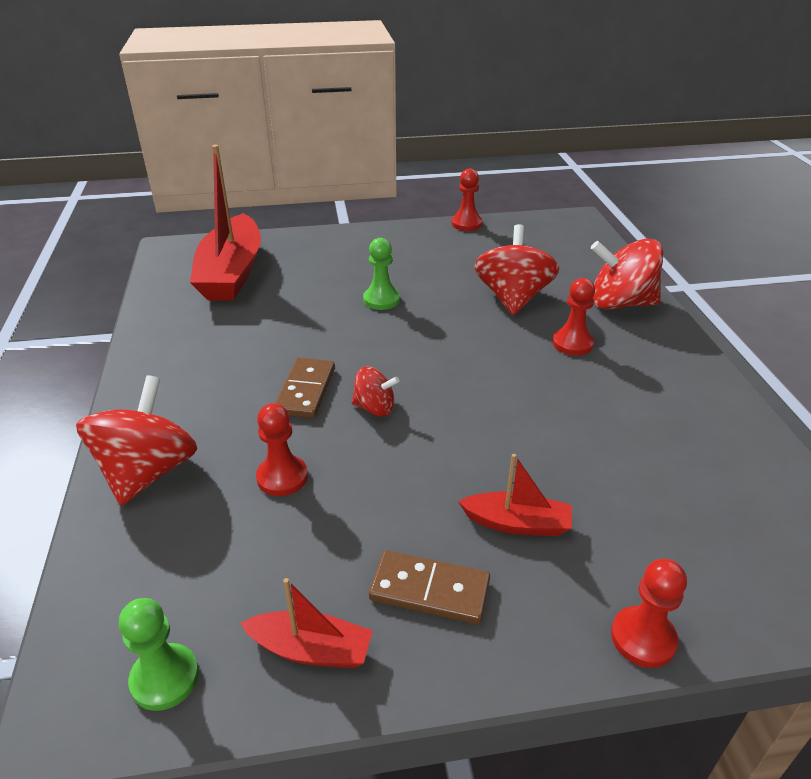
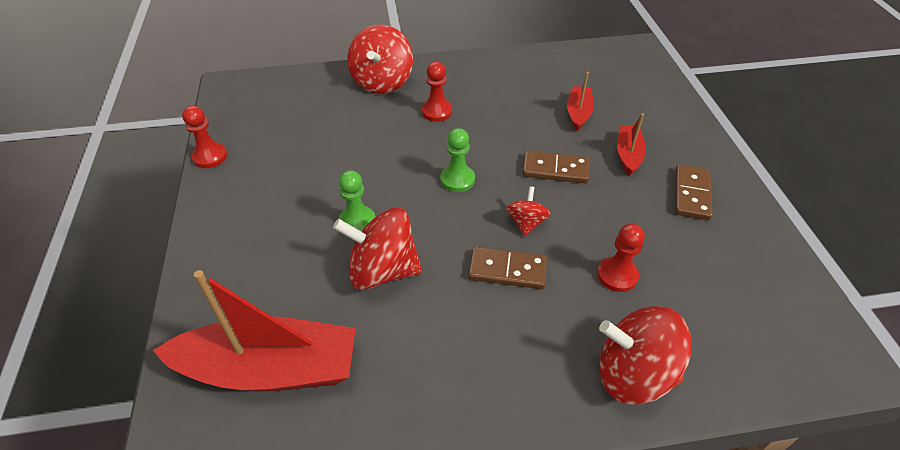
camera: 90 degrees left, 10 degrees up
green pawn [119,598,199,711] -> green pawn moved to [440,128,475,192]
red boat [240,578,373,668] -> red boat moved to [567,72,594,131]
red spinning top [474,224,559,315] -> red spinning top moved to [333,208,422,290]
red pawn [611,559,687,668] -> none
none -> brown domino [522,151,589,184]

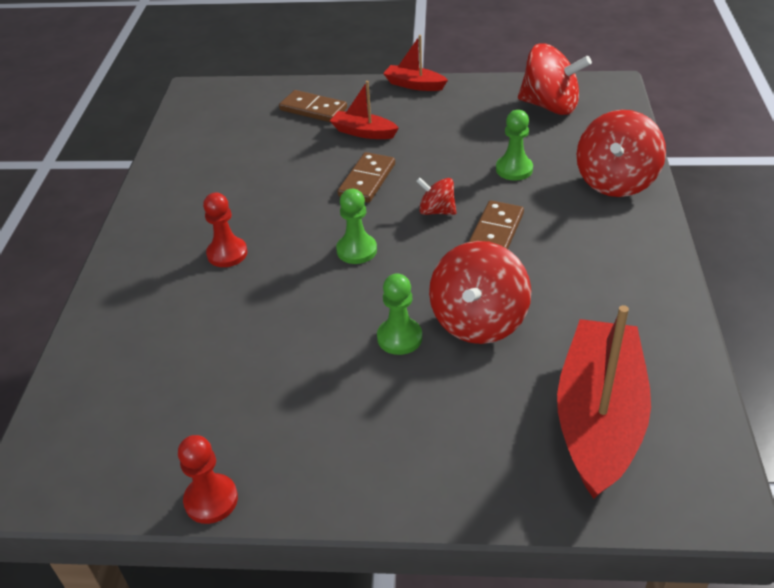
camera: 75 degrees left, 5 degrees down
red spinning top [347,25,413,94] -> red spinning top moved to [518,43,592,115]
red boat [567,72,594,131] -> red boat moved to [383,35,448,91]
red pawn [597,224,645,292] -> green pawn [496,110,533,181]
brown domino [675,164,712,220] -> brown domino moved to [279,90,347,122]

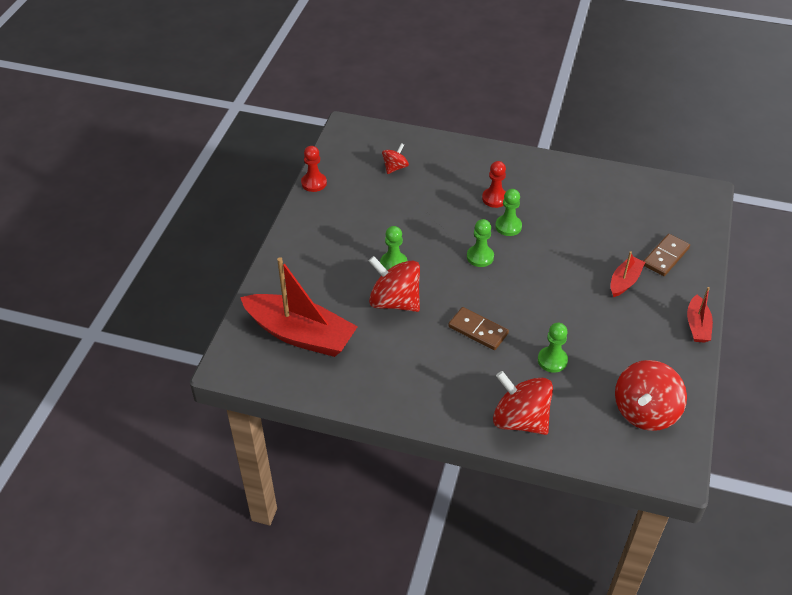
camera: 100 degrees right, 5 degrees up
brown domino [338,152,395,203] -> none
red boat [383,35,448,91] -> red boat turned 150 degrees clockwise [687,287,713,343]
red spinning top [416,177,456,215] -> red spinning top moved to [382,143,409,174]
none -> green pawn [495,189,522,236]

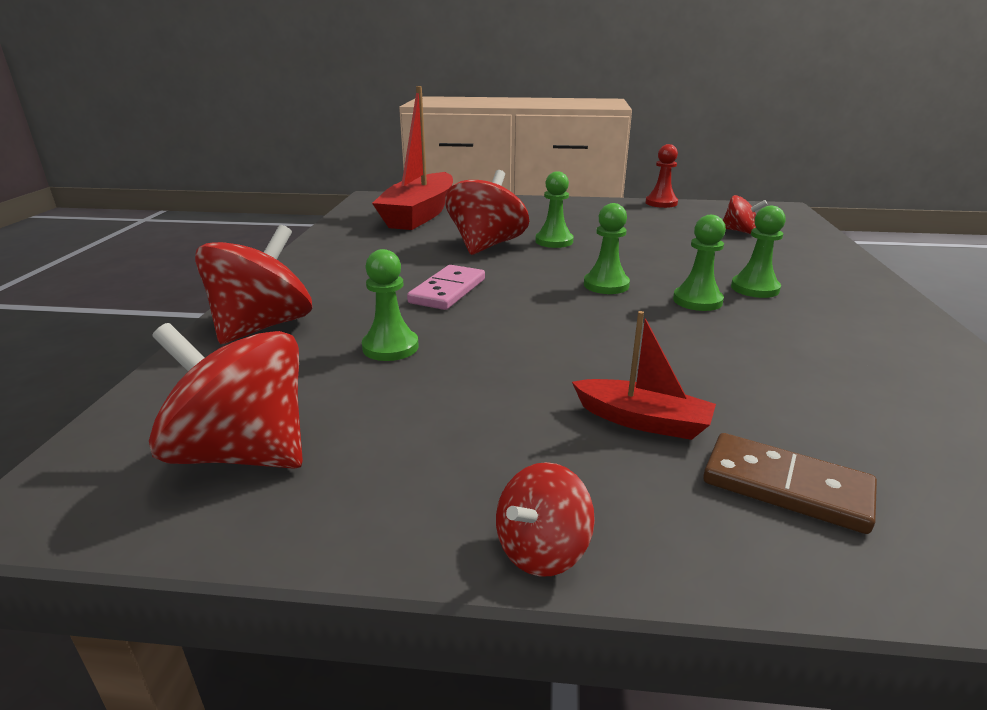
camera: 80 degrees right, 20 degrees down
brown domino [448,307,509,350] -> pink domino [407,265,485,310]
red pawn [482,161,506,208] -> green pawn [731,206,786,298]
red boat [687,287,713,343] -> red spinning top [496,462,595,576]

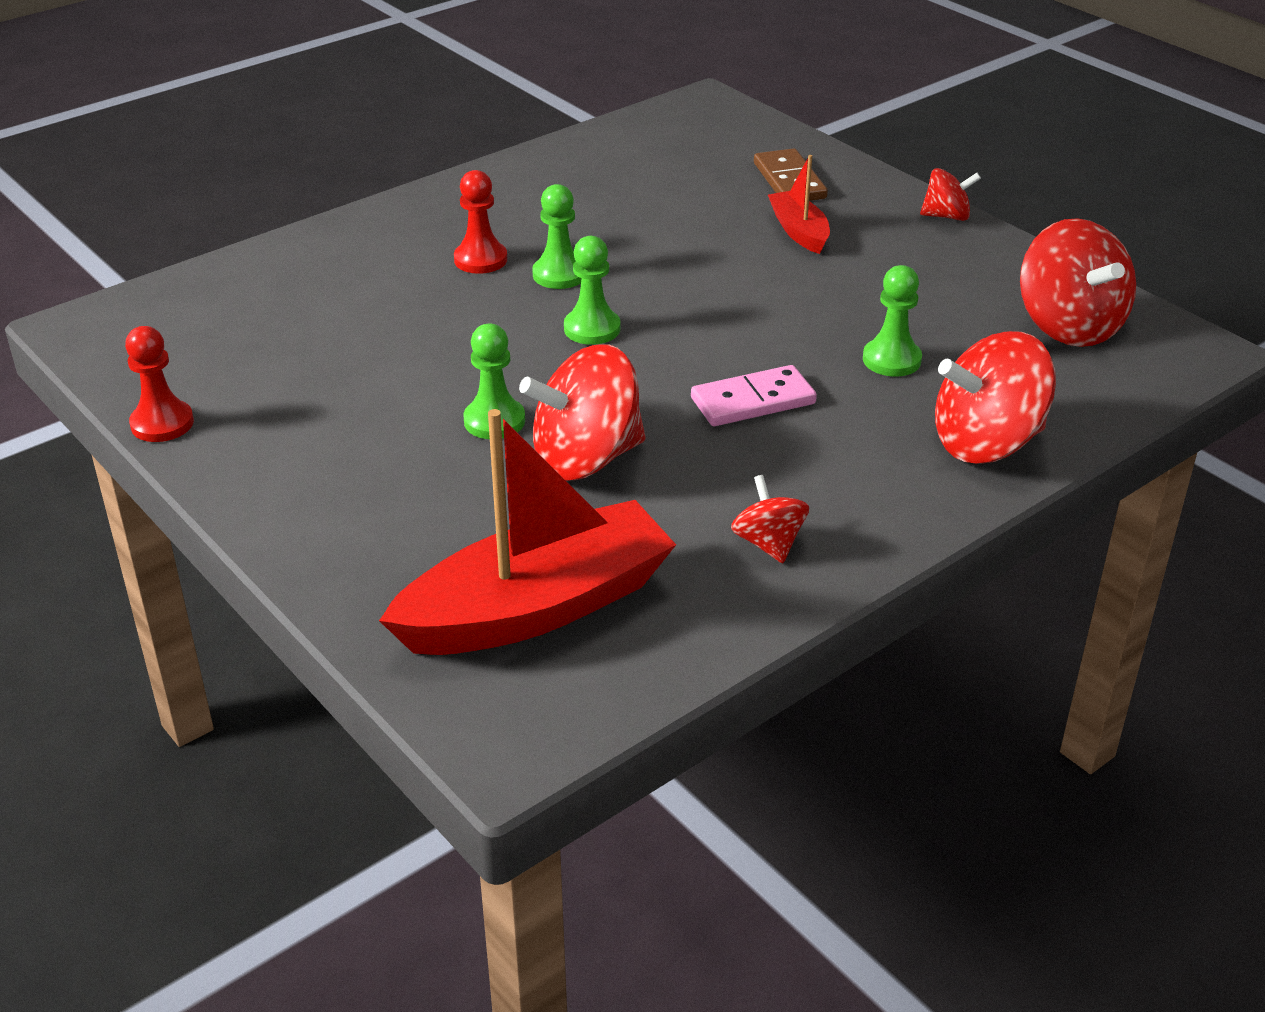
camera: 135 degrees left, 10 degrees up
red spinning top [723,195,767,234] -> red spinning top moved to [731,475,809,563]
green pawn [731,206,786,298] -> red pawn [454,170,507,274]

